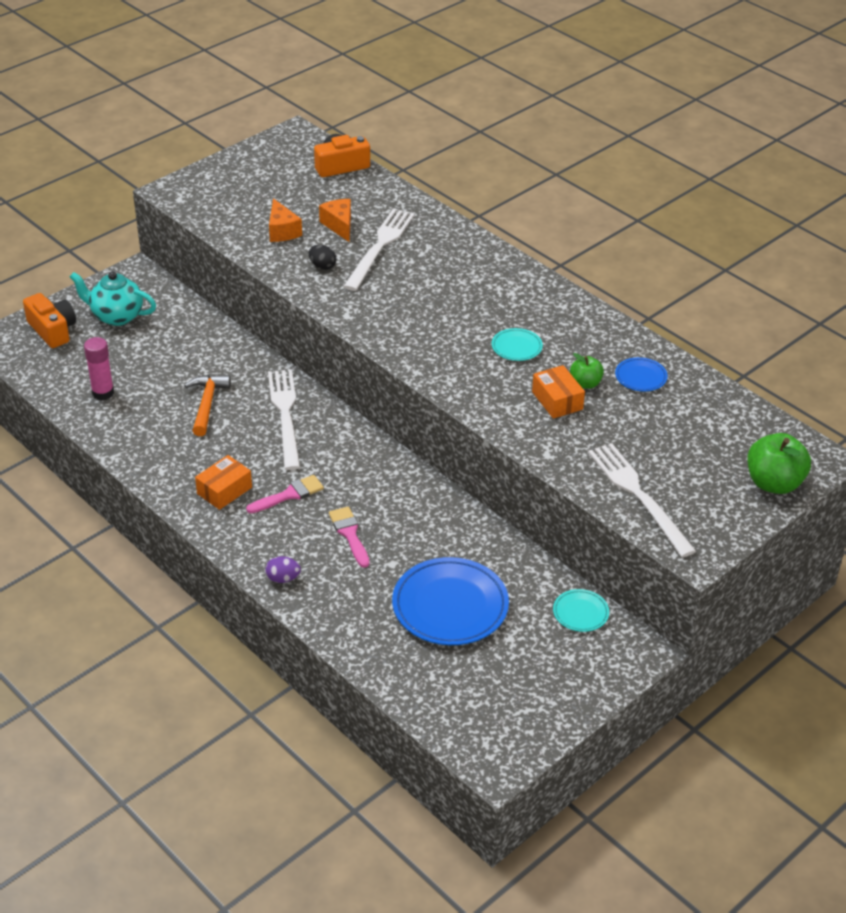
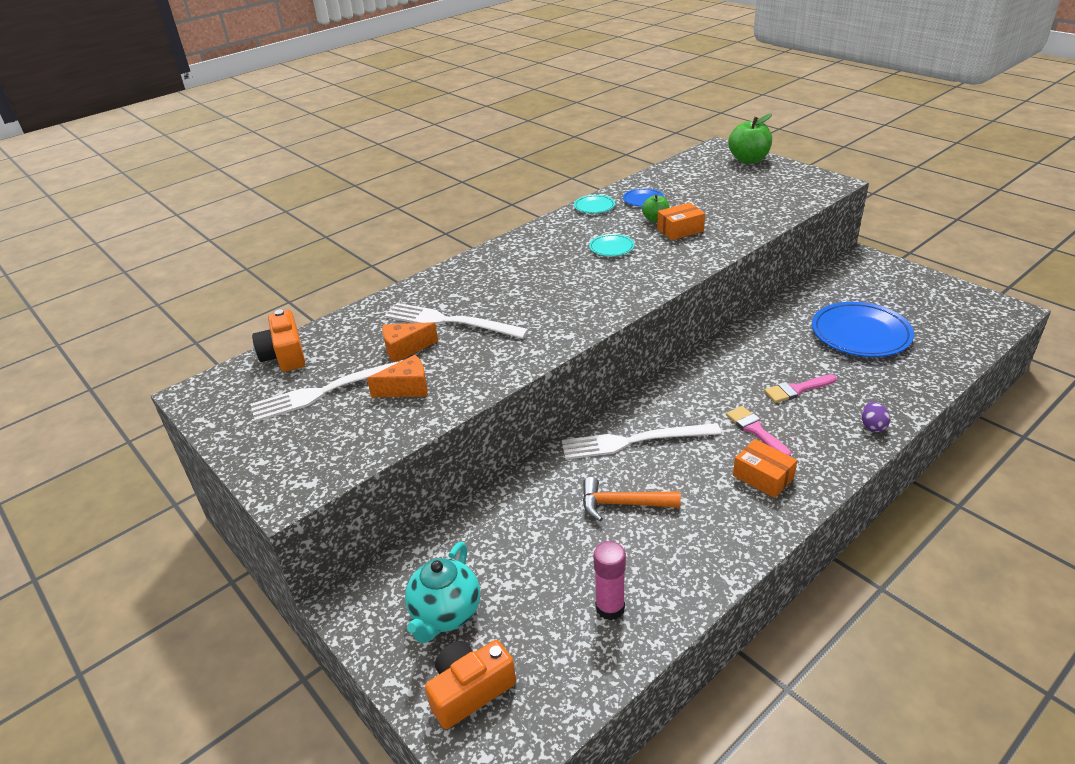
camera: 85 degrees left, 5 degrees down
black egg [309,245,336,270] -> none
turquoise plate [553,589,609,632] -> turquoise plate moved to [574,195,615,214]
white fork [588,443,696,557] -> white fork moved to [250,360,403,422]

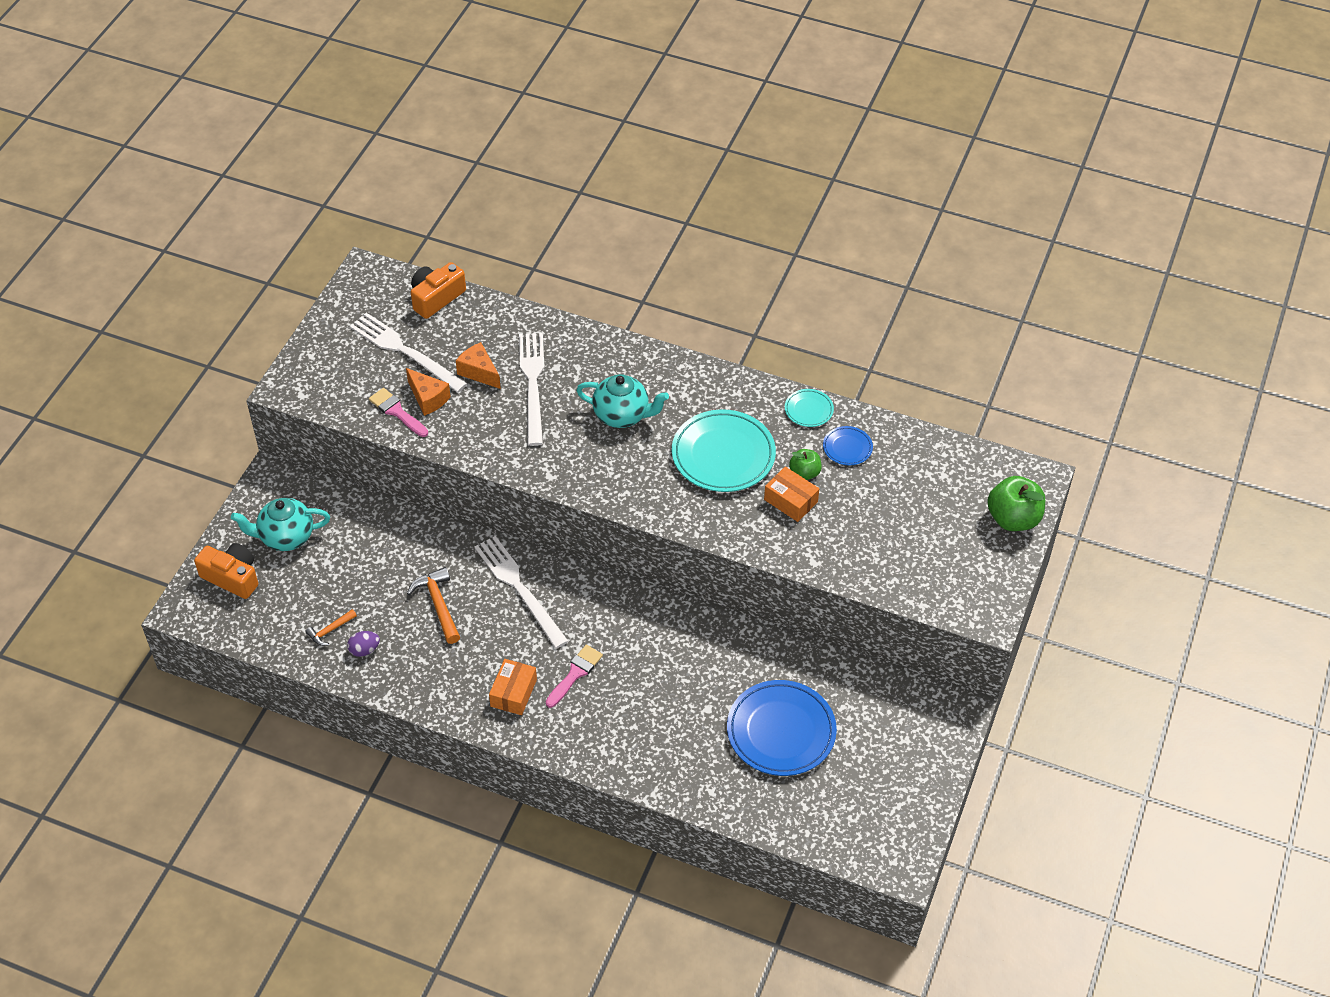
camera: 60 degrees right, 15 degrees up
turquoise plate [589,234,635,256] -> turquoise plate [672,409,776,492], size x2.08
pink glue stick [593,541,626,620] -> orange hammer [305,609,357,646]
pink brush [764,374,837,403] -> pink brush moved to [369,388,428,437]
purple egg [862,402,890,432] -> purple egg moved to [347,631,380,657]
none -> turquoise teapot [576,374,669,428]

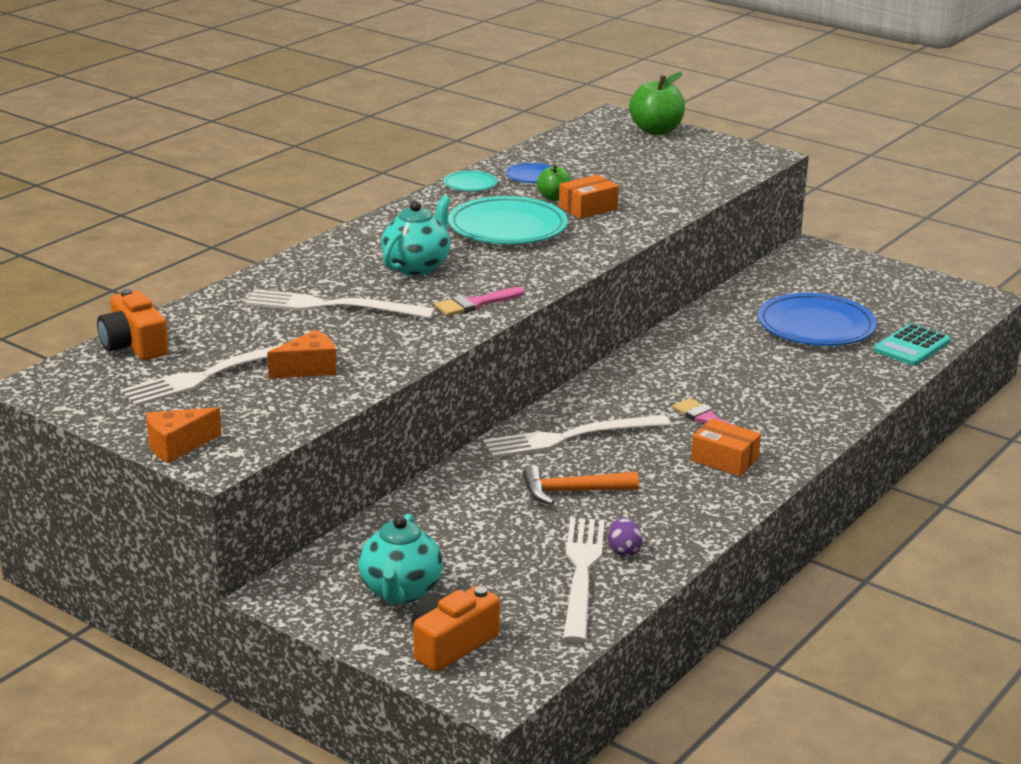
camera: 75 degrees left, 25 degrees down
orange hammer [305,609,357,646] -> white fork [563,518,605,643]
pink brush [369,388,428,437] -> pink brush moved to [435,287,525,316]
orange cheese [456,342,501,389] -> orange cheese moved to [146,407,222,463]
none -> turquoise calculator [873,323,951,366]

